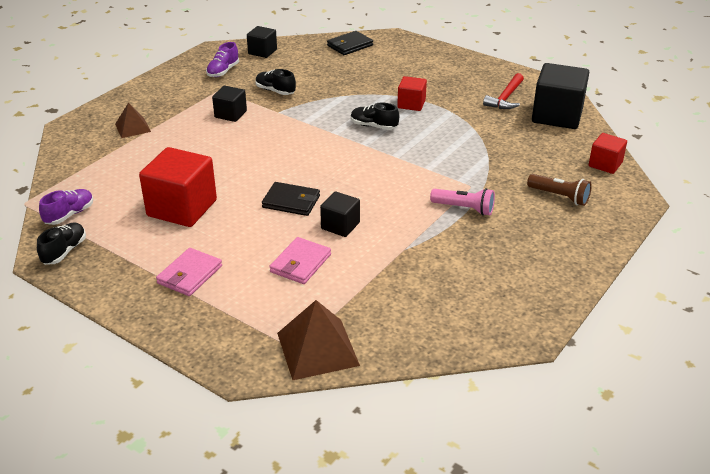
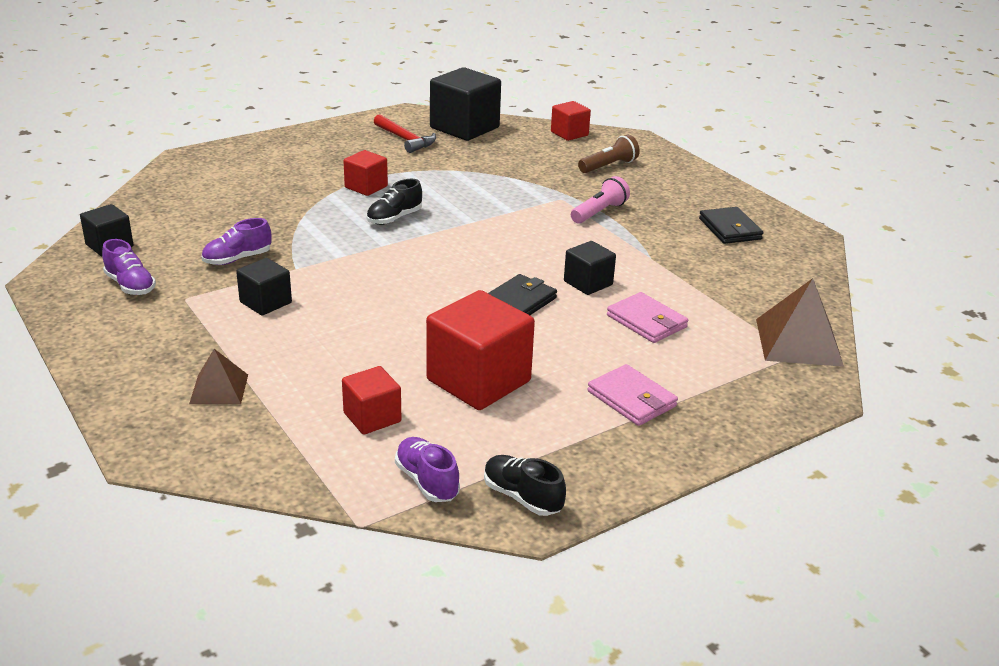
camera: 70 degrees left, 5 degrees down
black shoe [256,69,296,95] -> purple shoe [202,218,271,265]
black wallet [327,31,373,55] -> black wallet moved to [699,207,763,244]
none -> red cube [342,366,401,435]

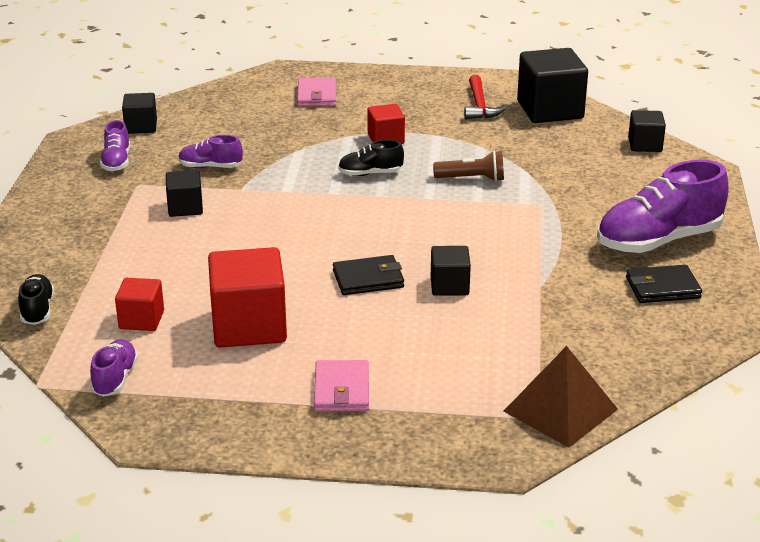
camera: 40 degrees right, 0 degrees up
brown pyramid [189,349,248,404] -> none
black shoe [484,455,566,516] -> black shoe moved to [18,274,54,325]
red cube [551,101,591,141] -> black cube [628,110,666,152]
pink flashlight [571,176,630,224] -> none
brown flashlight [578,135,640,173] -> brown flashlight moved to [433,151,504,182]
pink wallet [607,292,688,343] -> pink wallet moved to [297,78,336,107]
black wallet [699,207,763,244] -> black wallet turned 60 degrees clockwise [626,265,702,303]
none -> purple shoe [597,160,729,253]

